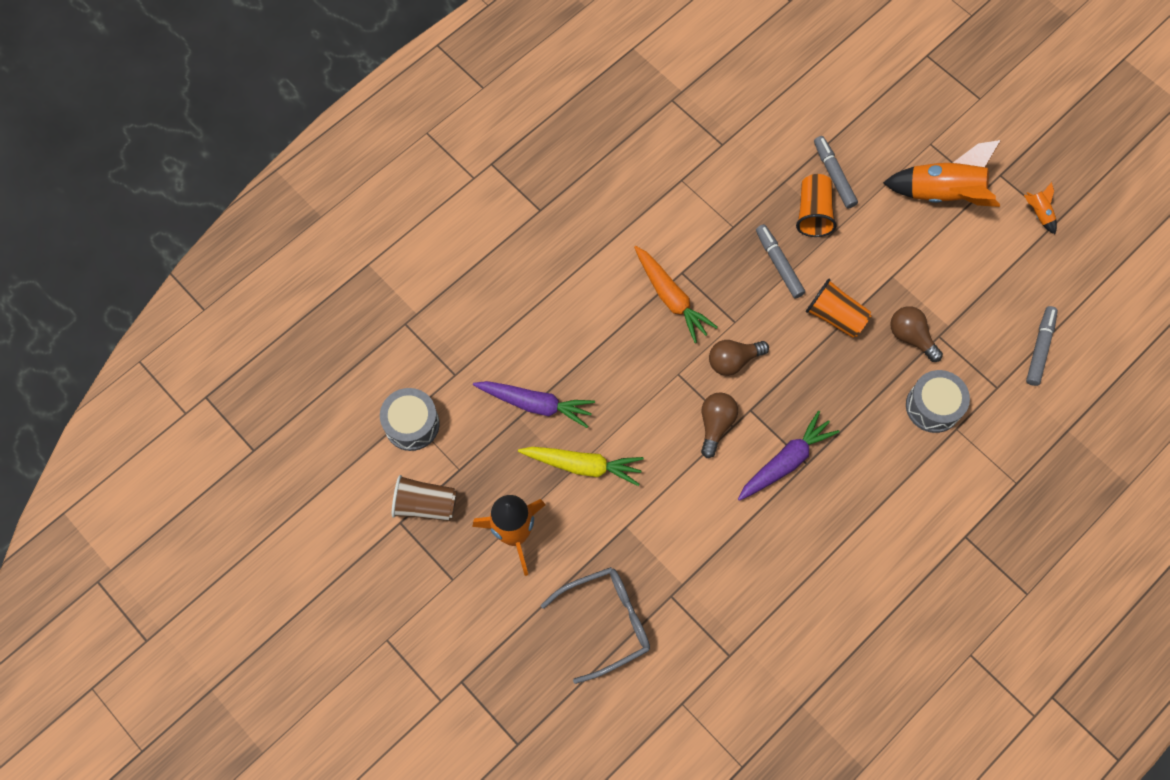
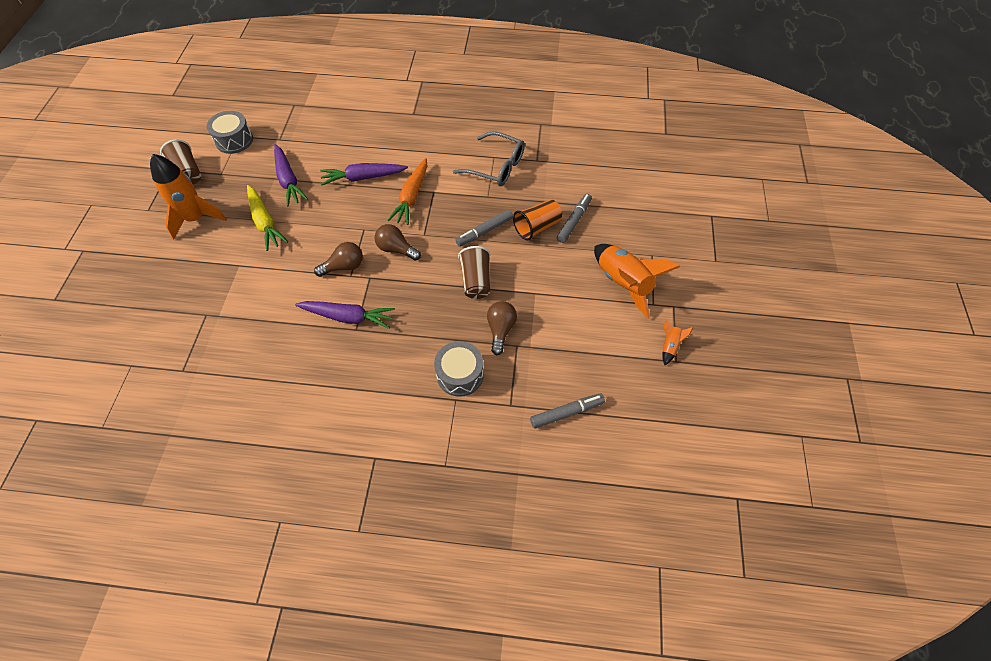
camera: 50 degrees right, 10 degrees down
grey glasses [541,567,650,684] -> grey glasses moved to [453,131,525,186]
grey marker [756,224,805,298] -> grey marker turned 150 degrees counterclockwise [455,210,513,247]
orange cup [806,279,872,338] -> brown cup [458,246,490,299]
none -> purple carrot [320,163,408,185]

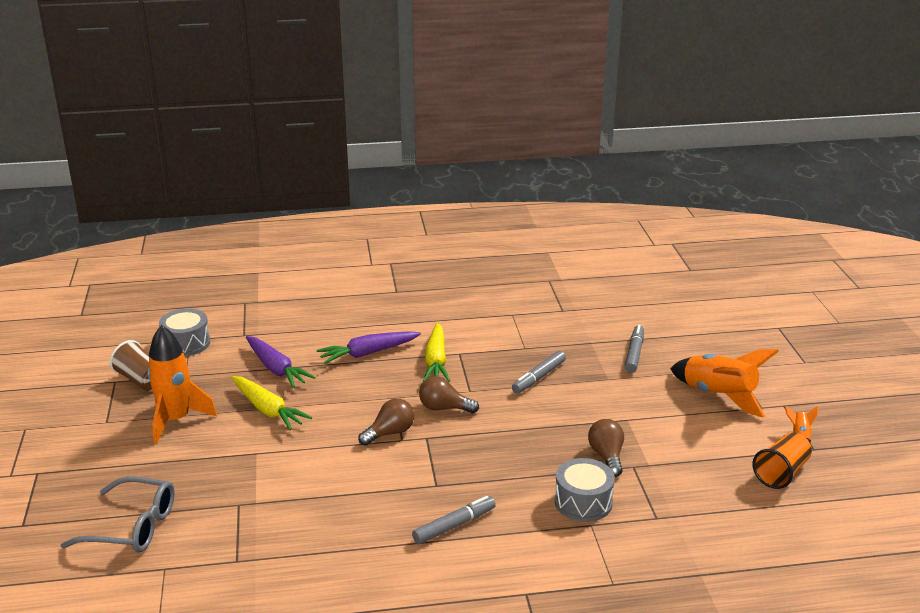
camera: 15 degrees left, 30 degrees down
purple carrot [295,301,395,329] -> none
orange carrot [388,158,427,225] -> yellow carrot [423,323,450,382]
grey glasses [453,131,525,186] -> grey glasses moved to [61,477,175,553]
brown cup [458,246,490,299] -> none
orange cup [513,199,562,241] -> orange cup moved to [752,432,812,489]
grey marker [530,394,605,429] -> grey marker moved to [412,496,496,544]

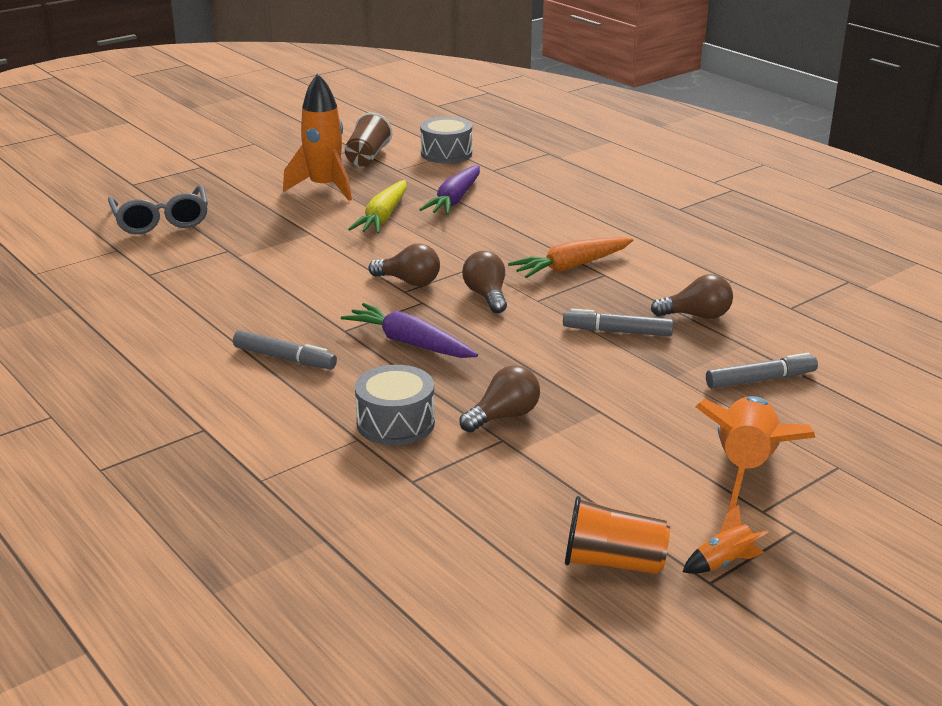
camera: 60 degrees right, 0 degrees up
purple carrot [316,331,421,364] -> purple carrot moved to [341,303,478,358]
yellow carrot [423,323,450,382] -> orange carrot [508,237,633,278]
none -> brown light bulb [651,274,733,319]

